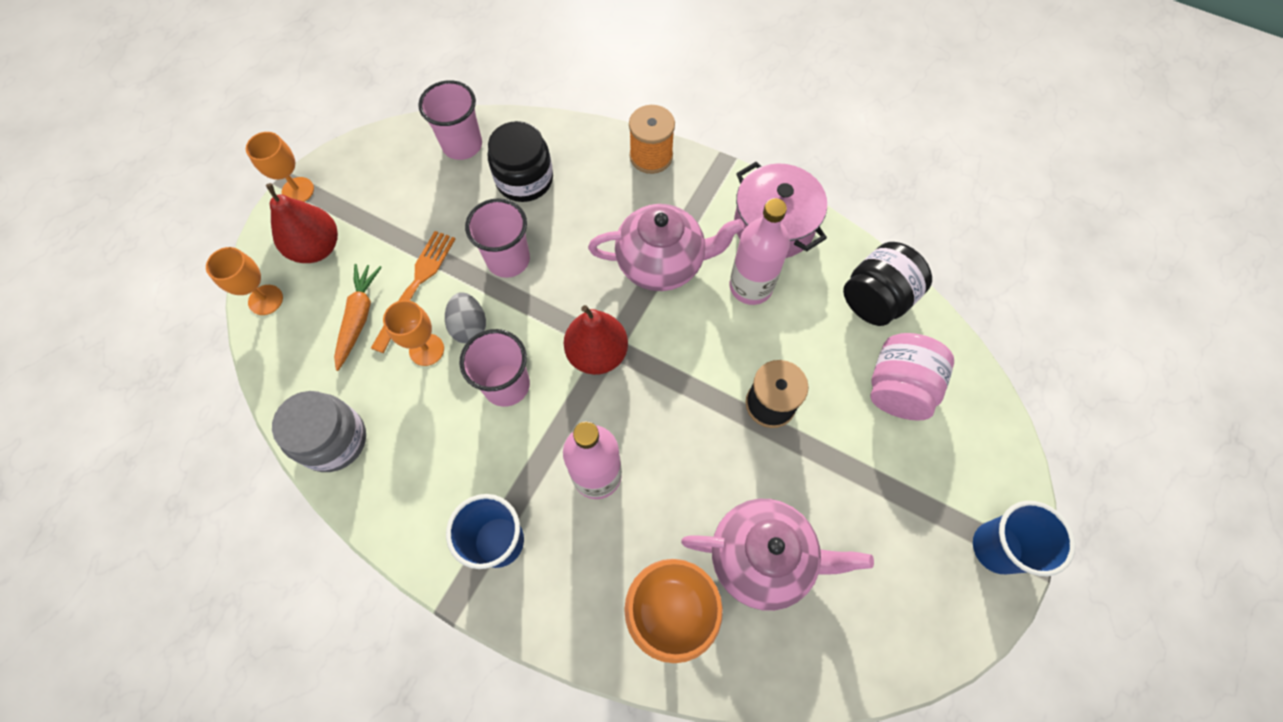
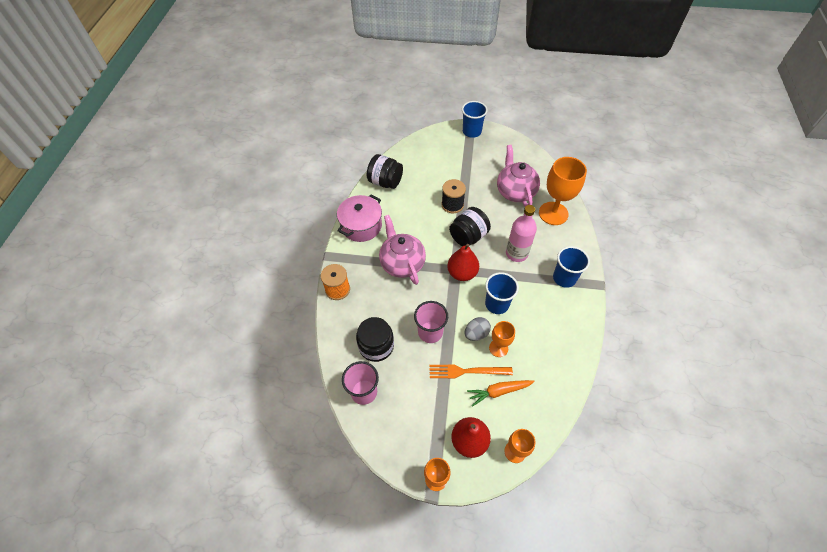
camera: 110 degrees left, 10 degrees down
grey jar [272,391,366,472] -> none
pink cup [459,329,530,407] -> blue cup [485,272,519,314]
pink bottle [730,198,790,305] -> none
pink jar [870,333,954,421] -> none
none -> black jar [449,207,491,246]

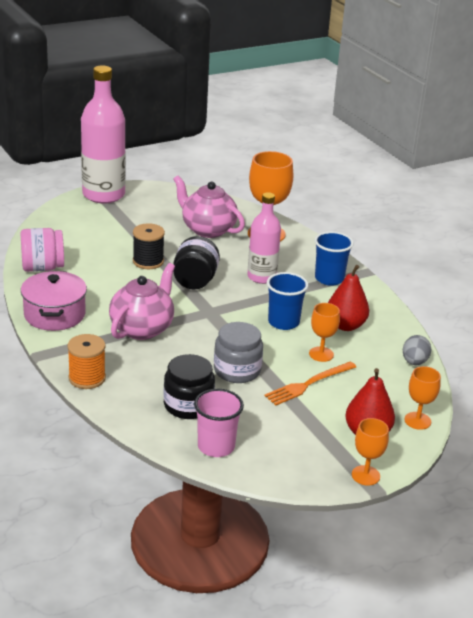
camera: 40 degrees left, 25 degrees down
black jar [367,154,403,189] -> pink jar [20,228,64,272]
pink teapot [379,215,426,285] -> pink teapot turned 90 degrees clockwise [109,263,175,340]
pink cup [414,301,448,343] -> grey jar [214,322,263,383]
red pear [447,244,479,281] -> red pear moved to [328,265,369,331]
blue cup [462,101,488,138] -> pink bottle [81,66,126,203]
grey egg [465,317,491,341] -> grey egg moved to [403,335,431,365]
orange carrot [467,380,535,407] -> none

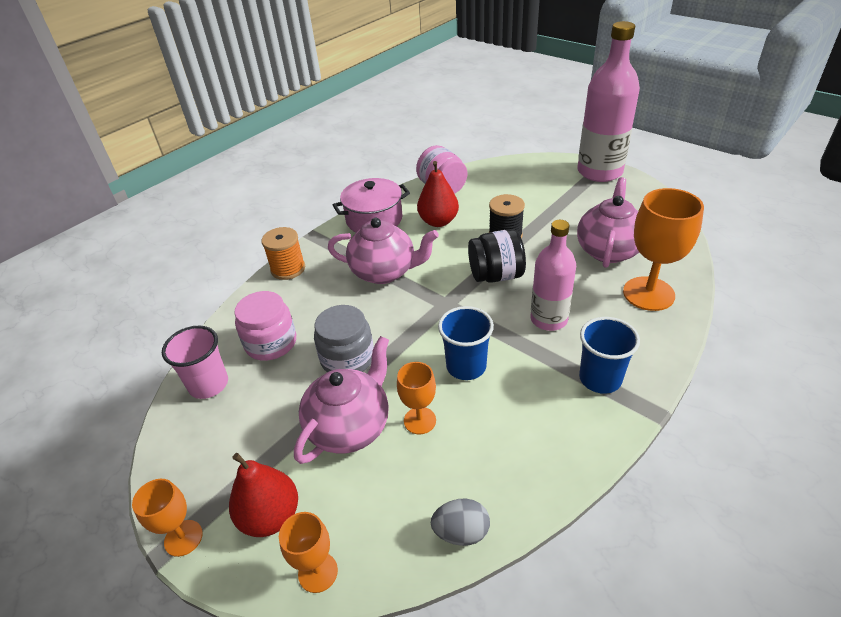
camera: 75 degrees right, 10 degrees up
black jar [163,354,215,419] -> pink jar [234,291,296,361]
orange fork [265,361,356,405] -> pink teapot [294,336,389,464]
red pear [328,265,369,331] -> red pear moved to [417,161,459,227]

